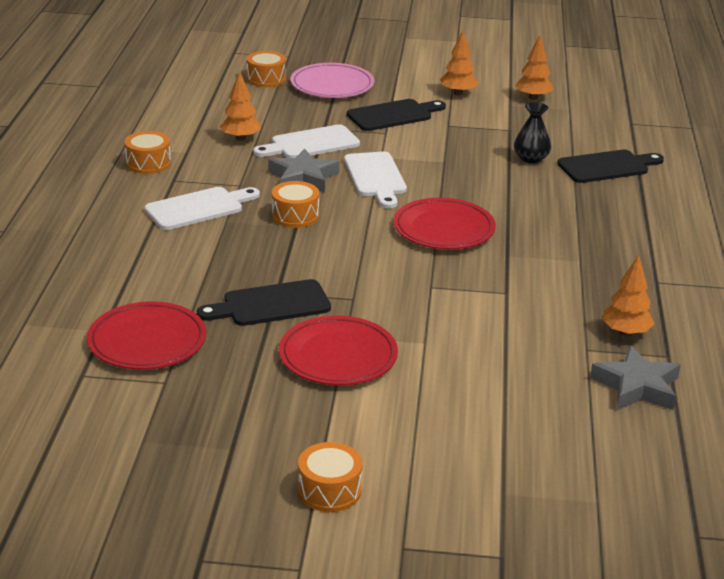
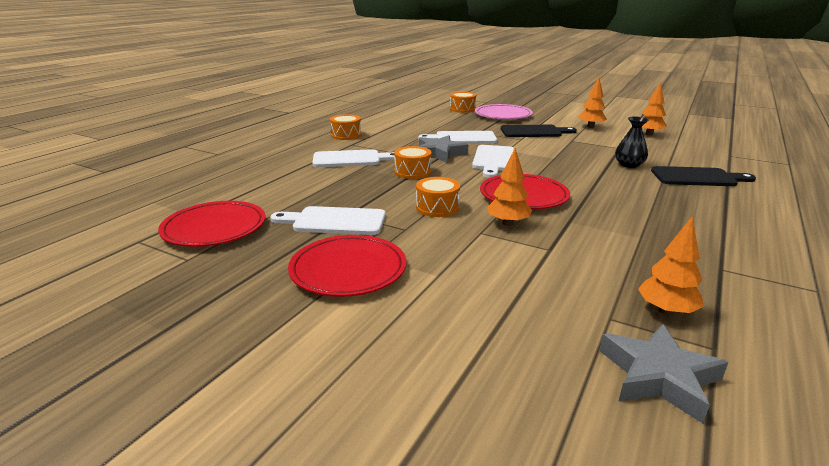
camera: 25 degrees right, 5 degrees down
black cutting board [197,279,331,326] -> white cutting board [270,206,386,235]
orange tree [220,71,261,141] -> orange tree moved to [487,148,532,226]
orange drum [298,442,363,512] -> orange drum moved to [416,177,460,217]

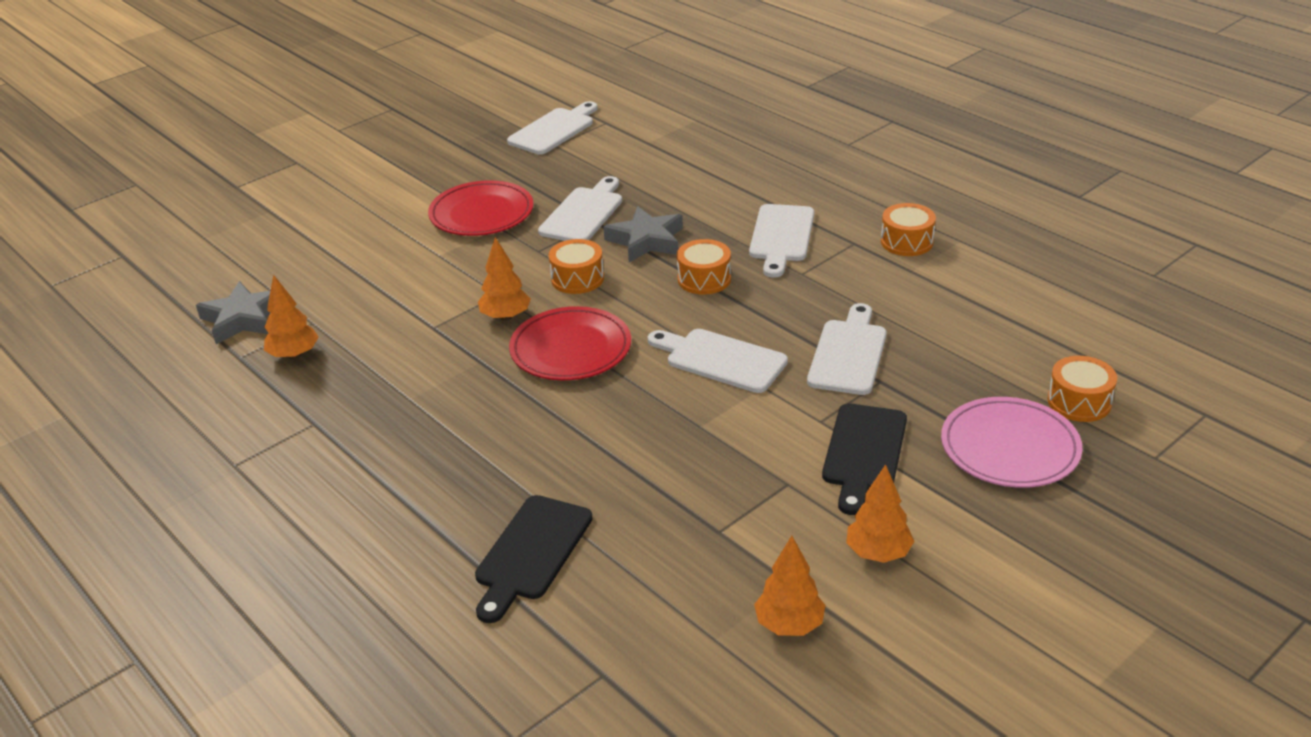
camera: 110 degrees right, 10 degrees up
red plate [158,201,265,247] -> none
grey star [419,135,468,163] -> grey star moved to [603,206,683,262]
black vase [615,116,649,168] -> none
none -> white cutting board [507,101,598,155]

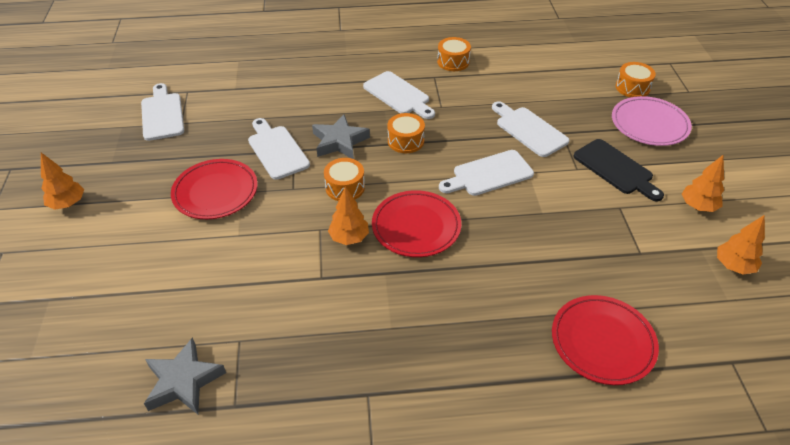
camera: 55 degrees left, 10 degrees up
orange tree [264,275,319,359] -> orange tree moved to [41,153,84,210]
black cutting board [475,495,593,623] -> red plate [552,295,659,385]

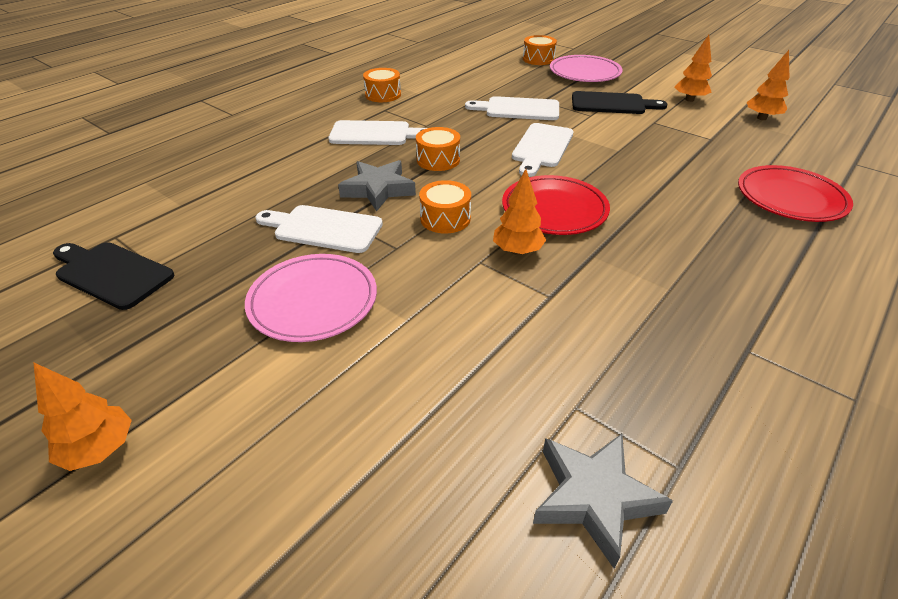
camera: 45 degrees left, 5 degrees down
white cutting board [141,83,184,141] -> black cutting board [53,242,174,310]
red plate [171,159,258,219] -> pink plate [245,254,377,342]

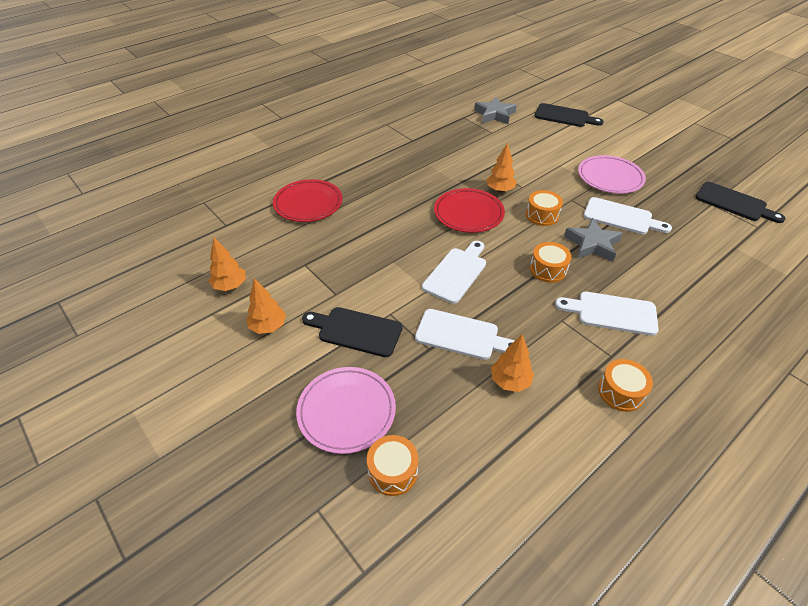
camera: 170 degrees left, 5 degrees up
orange tree [33,362,132,471] -> orange tree moved to [491,334,534,392]
none -> black cutting board [535,103,604,127]

